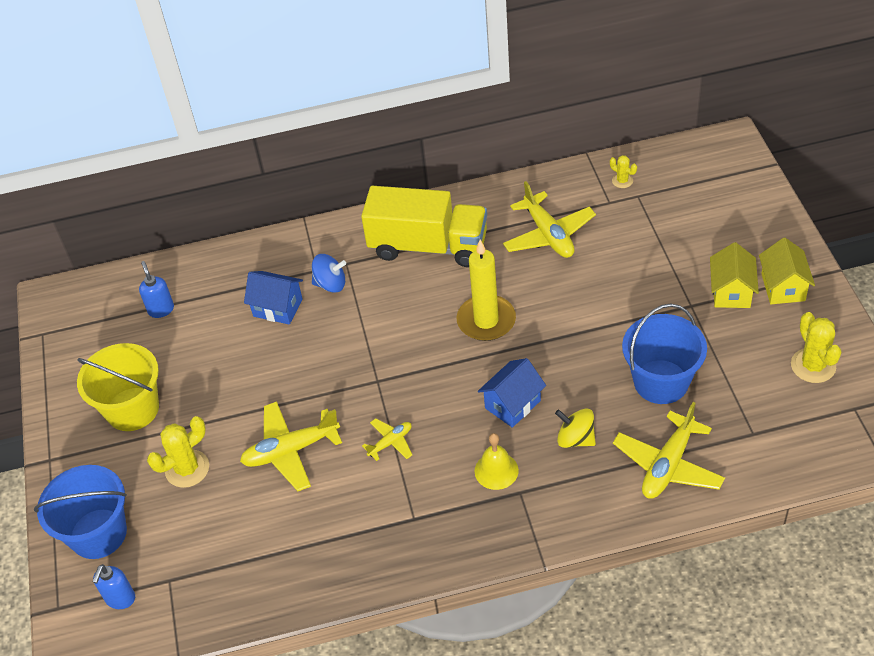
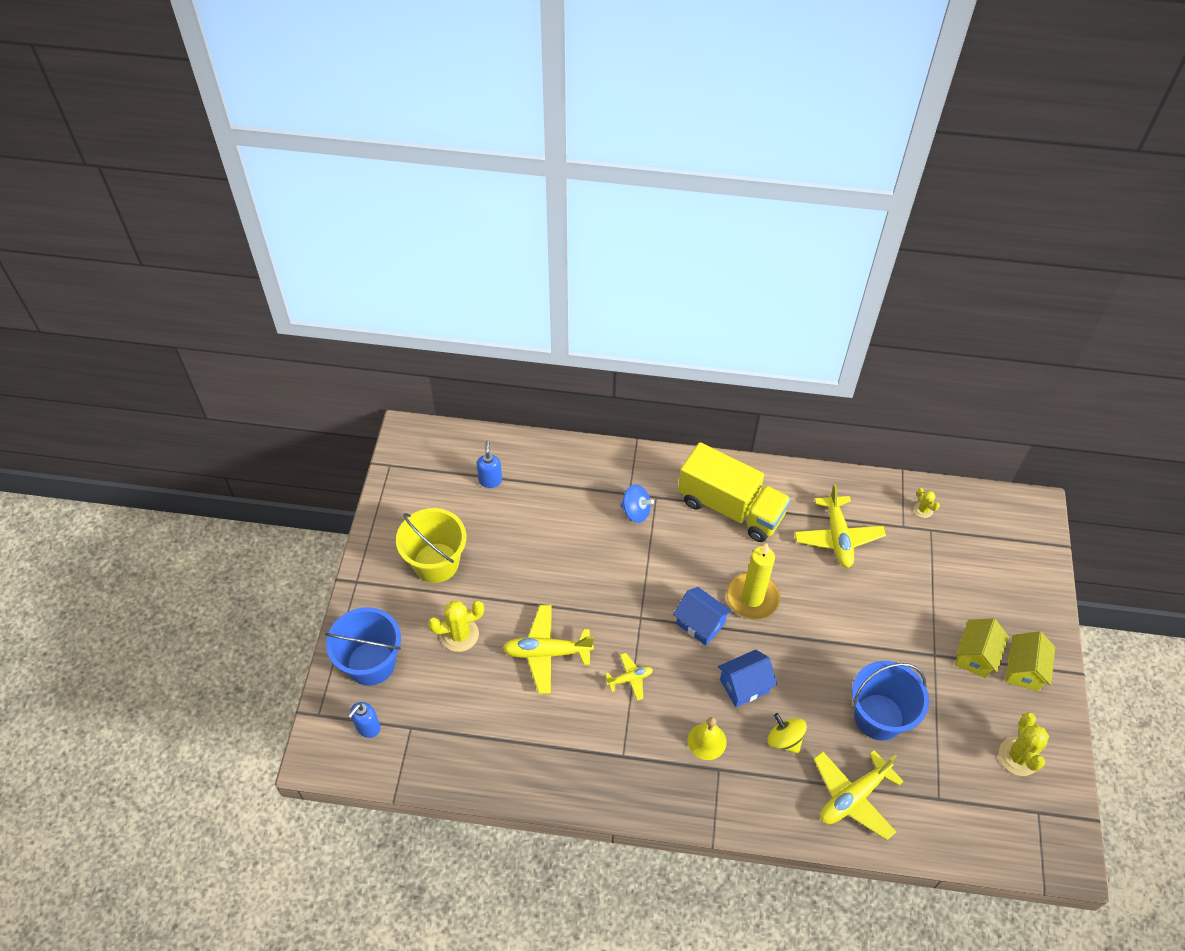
camera: 15 degrees right, 5 degrees up
blue house [244,271,303,325] -> blue house moved to [673,587,732,646]

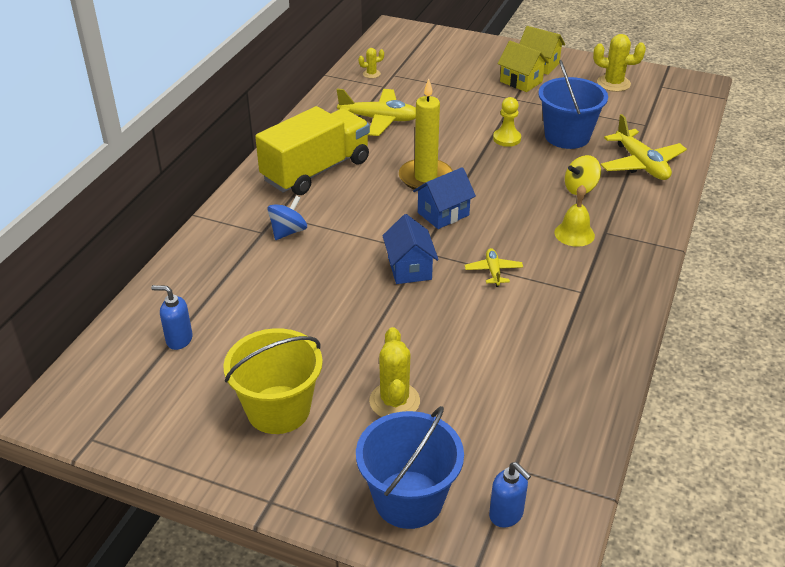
camera: 75 degrees left, 15 degrees down
yellow plane [503,605,594,694] -> none
blue house [718,650,777,707] -> blue house moved to [382,214,439,284]
none -> yellow pawn [493,97,521,147]

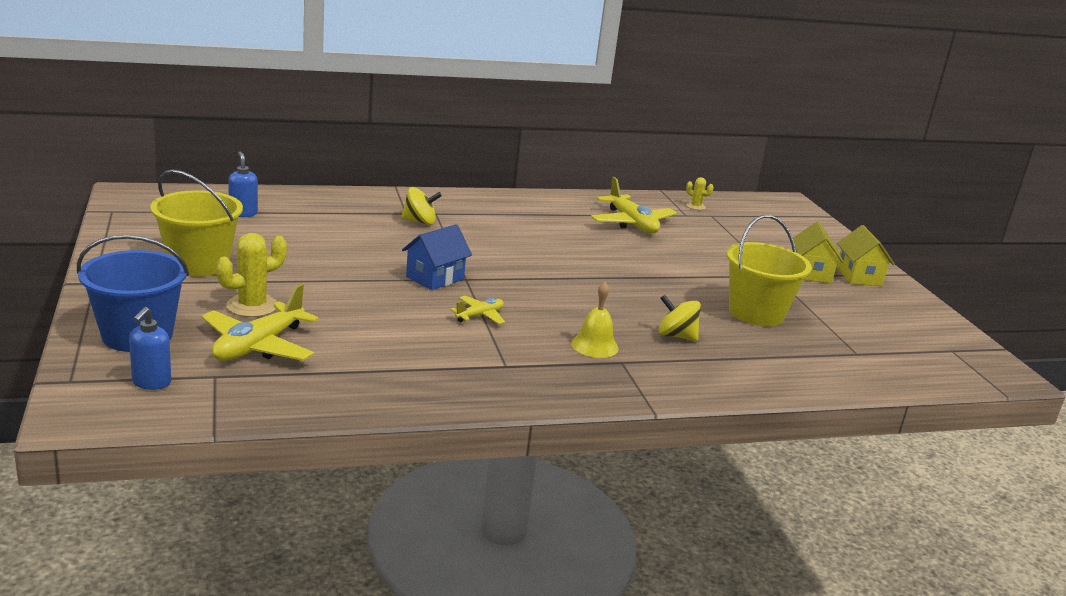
camera: 50 degrees right, 15 degrees down
yellow truck [255,106,370,195] -> none
blue spinning top [267,195,307,240] -> yellow spinning top [401,187,442,225]
yellow candle [399,79,453,191] -> none
blue house [413,167,476,229] -> none
yellow pawn [493,97,521,147] -> none
blue bucket [538,60,608,149] -> yellow bucket [726,215,812,326]
yellow cactus [593,34,646,92] -> none
yellow plane [601,114,687,180] -> yellow plane moved to [202,284,319,361]

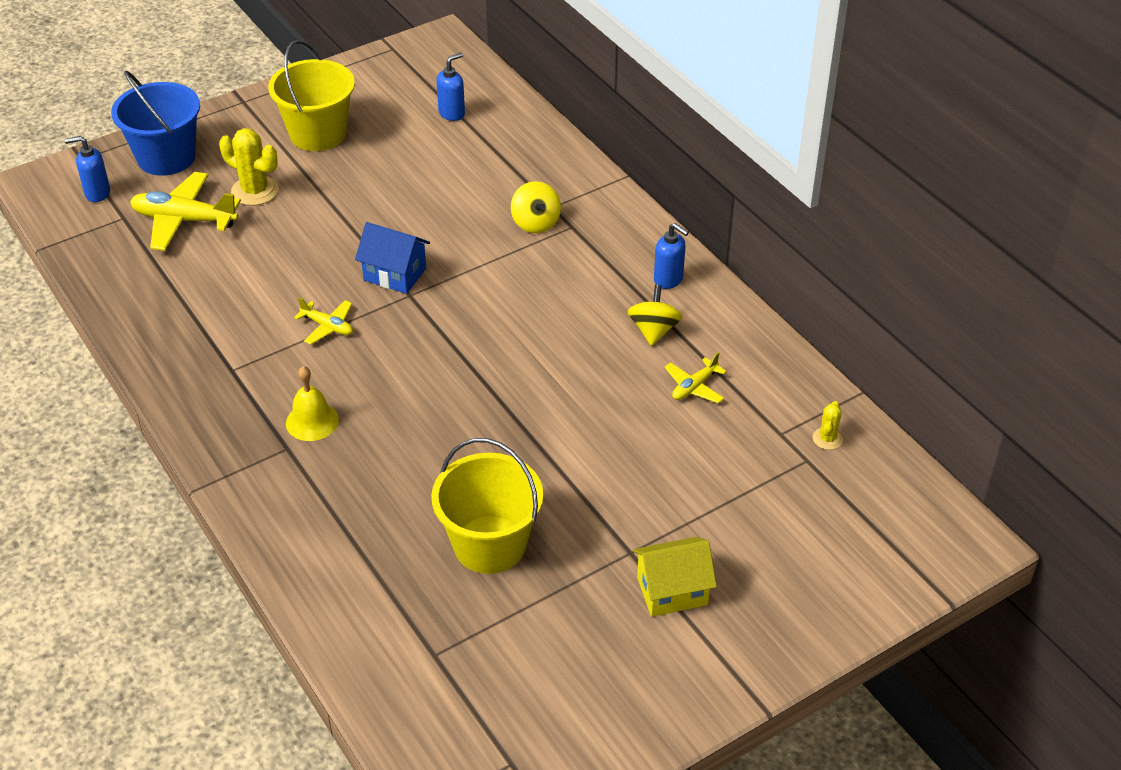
camera: 75 degrees right, 20 degrees up
yellow plane [591,177,677,234] -> yellow plane [665,352,727,403], size x0.54
yellow spinning top [658,295,701,341] -> yellow spinning top moved to [628,285,683,346]
yellow house [836,225,895,286] -> none
none -> blue soap dispenser [654,223,689,289]

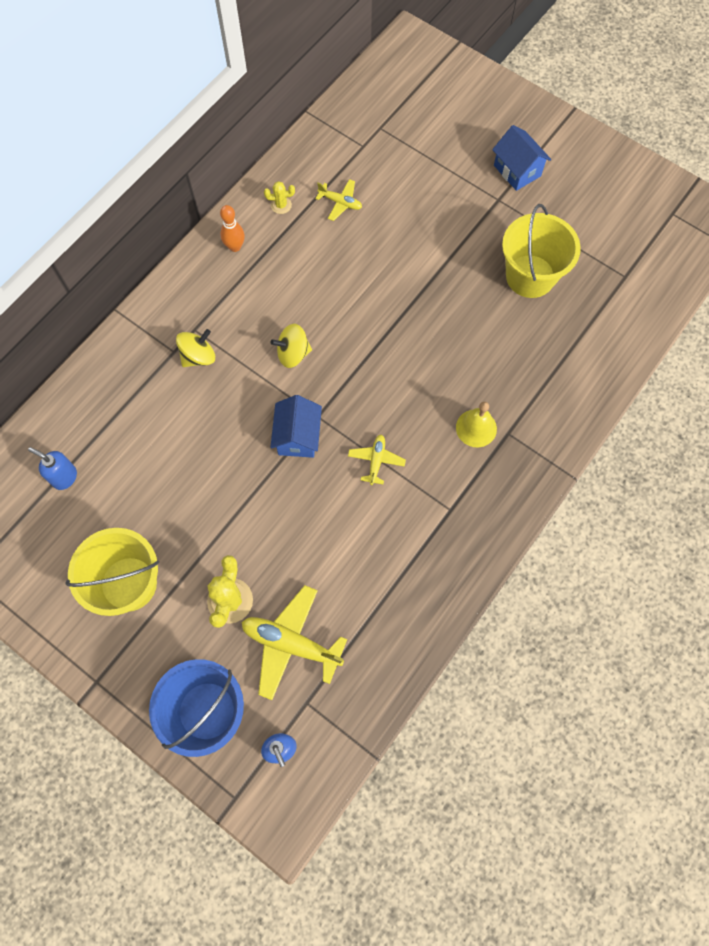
camera: 110 degrees left, 25 degrees up
yellow plane [130,172,241,251] -> yellow plane turned 120 degrees clockwise [242,585,347,700]
yellow spinning top [628,285,683,346] -> yellow spinning top moved to [270,324,312,368]
yellow house [633,537,717,617] -> blue house [492,125,551,191]
blue soap dispenser [654,223,689,289] -> orange bowling pin [220,205,245,252]
yellow cactus [813,401,843,450] -> yellow cactus moved to [264,181,295,214]

